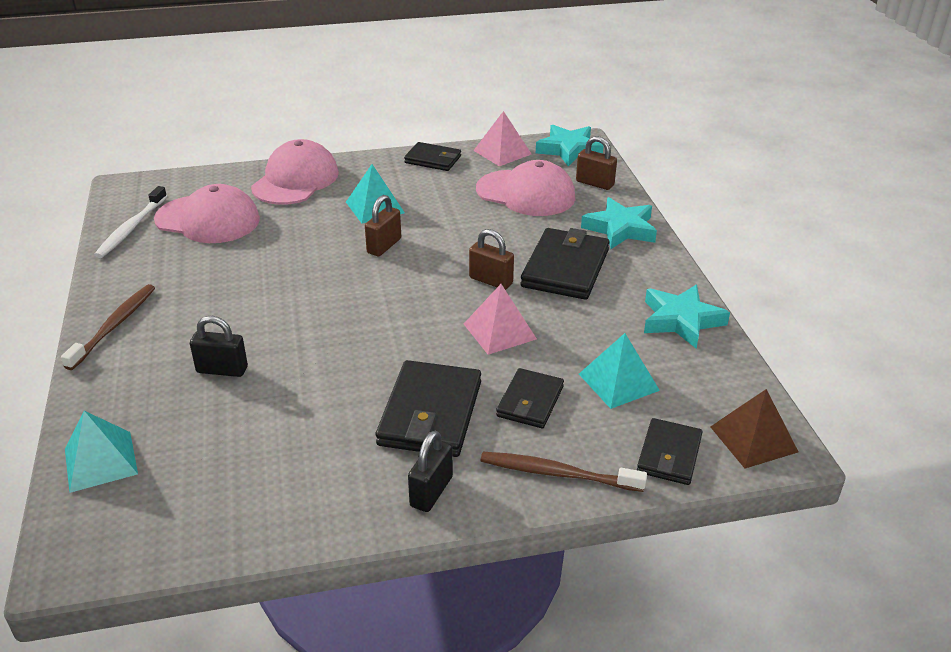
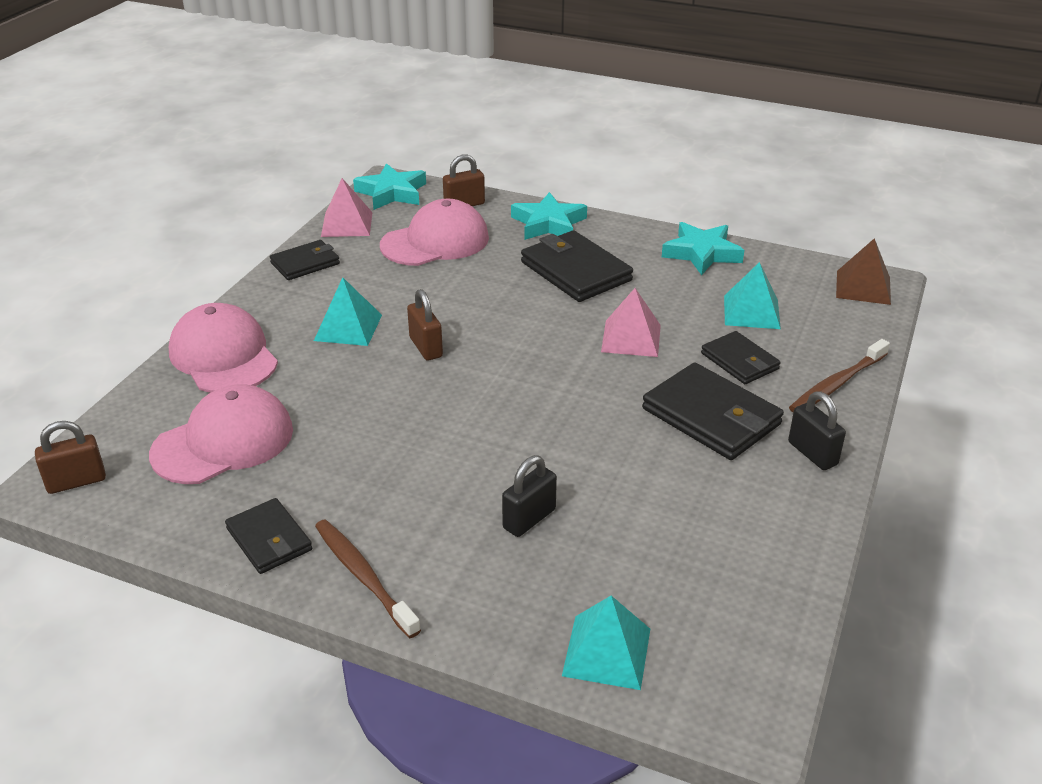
camera: 55 degrees left, 0 degrees up
white toothbrush [94,186,167,258] -> none
brown padlock [469,229,514,290] -> brown padlock moved to [35,421,106,494]
black wallet [637,418,703,485] -> black wallet moved to [225,498,312,574]

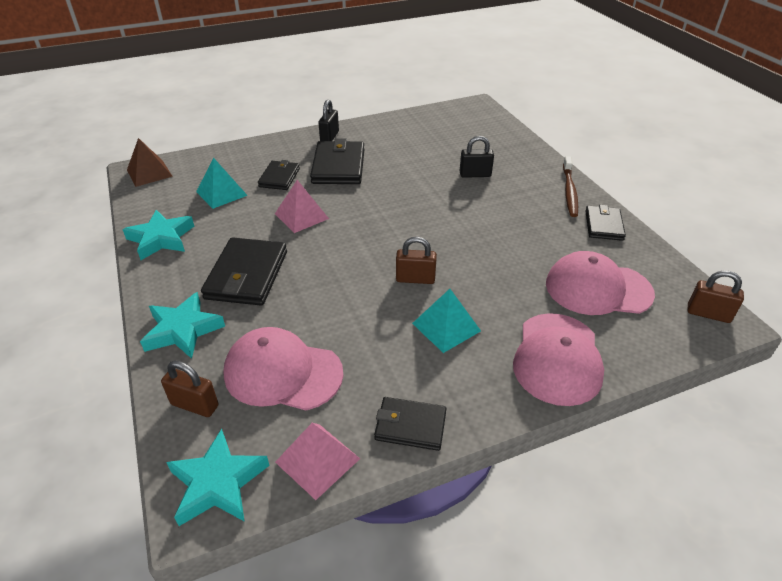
camera: 135 degrees left, 5 degrees up
brown padlock [407,289,443,361] -> brown padlock turned 75 degrees clockwise [396,237,437,284]
turquoise pyramid [562,596,650,690] -> none
brown toothbrush [789,339,890,412] -> none

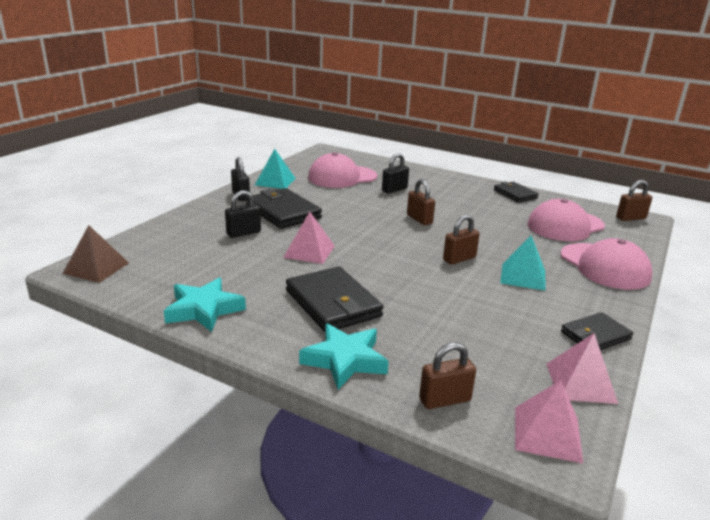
camera: 40 degrees left, 15 degrees down
turquoise star [166,429,270,526] -> pink pyramid [515,380,583,463]
turquoise pyramid [196,158,248,209] -> turquoise pyramid moved to [255,149,296,189]
pink cap [223,327,344,410] -> pink cap moved to [308,152,377,188]
black wallet [258,160,300,190] -> black padlock [225,190,261,238]
brown toothbrush [563,156,578,217] -> none
none -> brown padlock [407,179,435,225]

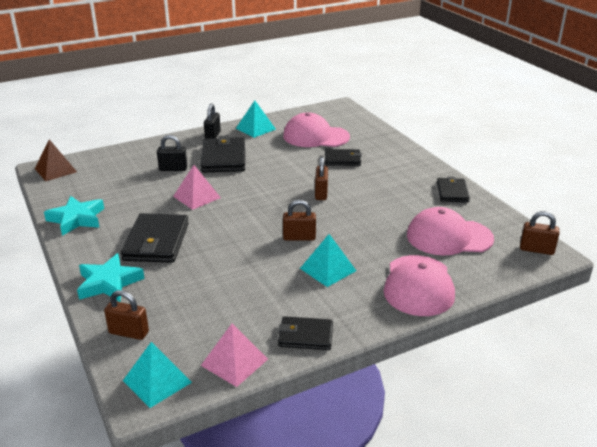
camera: 35 degrees right, 5 degrees up
black padlock [382,153,409,194] -> black wallet [325,149,362,166]
pink pyramid [515,380,583,463] -> turquoise pyramid [123,342,192,408]

